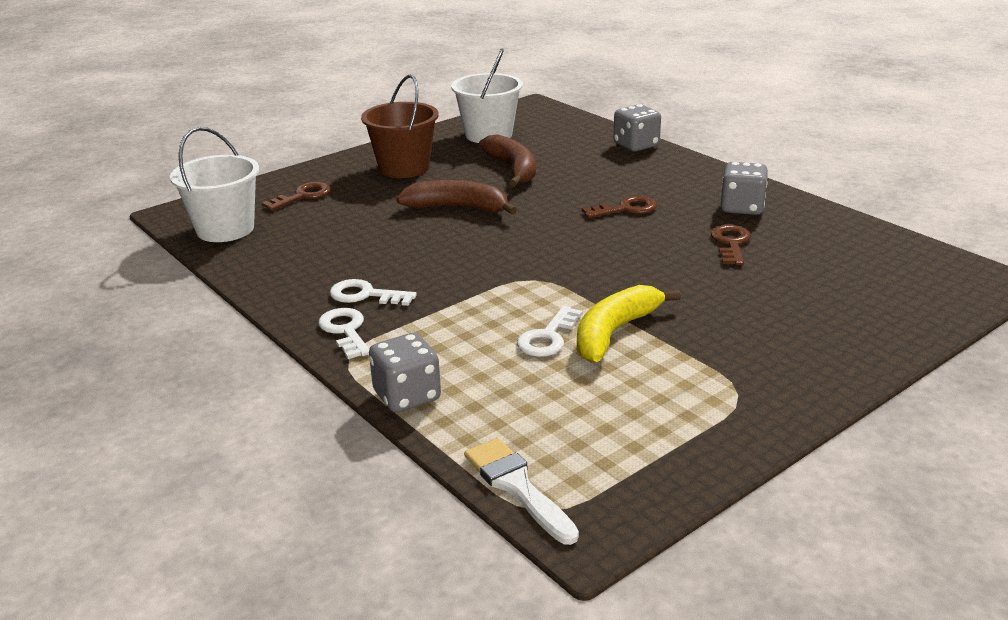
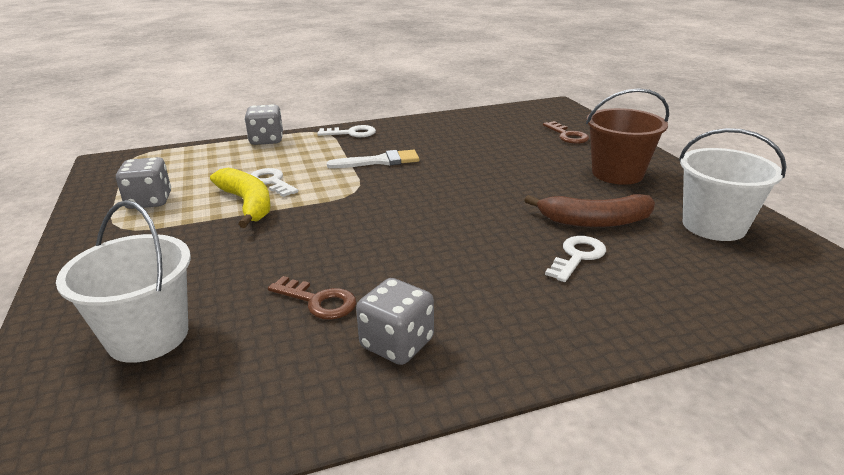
camera: 110 degrees right, 0 degrees up
white bucket [170,127,259,242] -> white bucket moved to [56,200,191,363]
white key [330,279,417,306] -> white key moved to [545,236,606,282]
brown banana [396,180,517,214] -> none
white brush [464,438,579,545] -> white brush moved to [327,150,419,168]
brown key [582,196,657,218] -> none
grey dice [613,104,661,152] -> grey dice moved to [116,157,171,209]

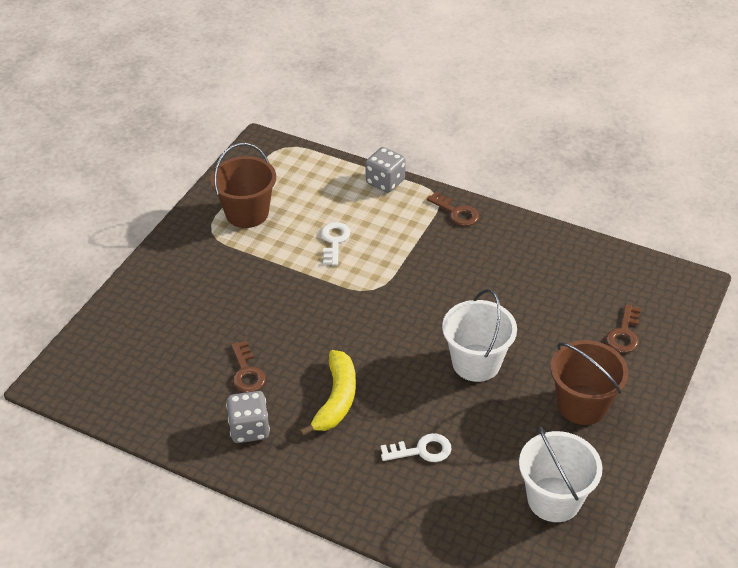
camera: 45 degrees right, 15 degrees up
white bucket [56,200,191,363] -> white bucket moved to [442,289,517,382]
grey dice [116,157,171,209] -> brown bucket [211,143,276,228]
yellow banana [210,168,271,228] -> yellow banana moved to [299,350,356,437]
white key [317,125,376,137] -> brown key [427,192,479,226]
white brush [327,150,419,168] -> none
brown banana [524,194,655,227] -> none

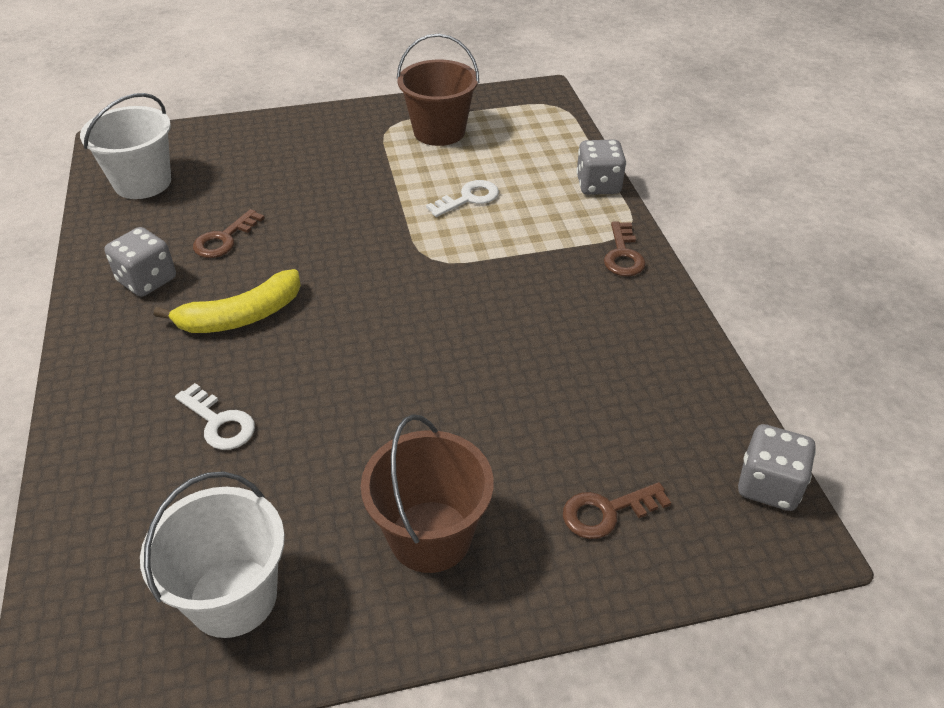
camera: 50 degrees right, 0 degrees up
white bucket [442,289,517,382] -> white bucket moved to [80,93,171,199]
none -> grey dice [738,424,816,511]

